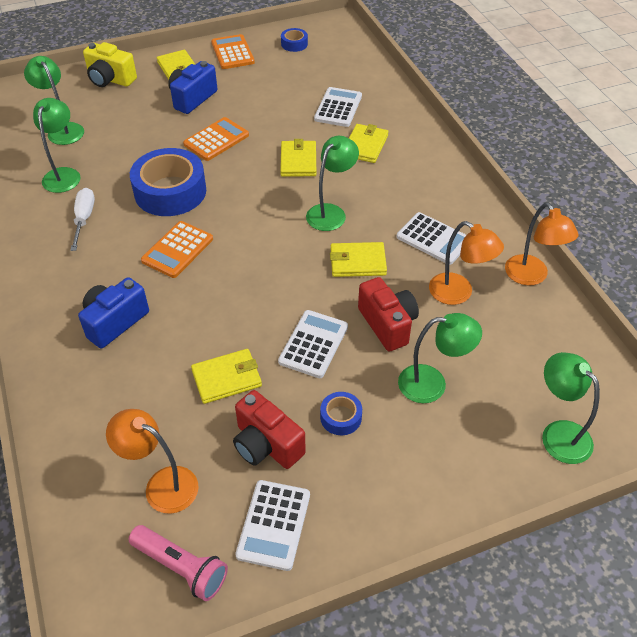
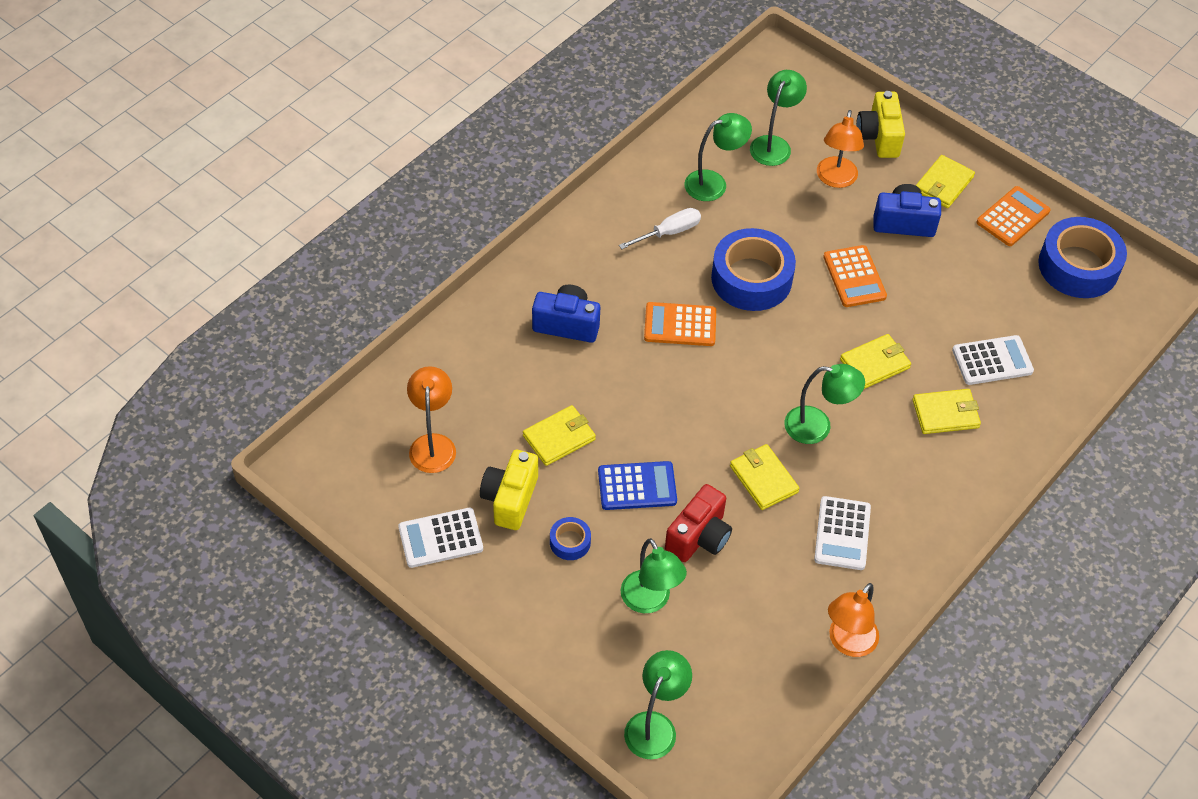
camera: 60 degrees right, 5 degrees up
pink flashlight [129,525,228,601] -> none
orange calculator [183,117,249,161] -> orange calculator turned 60 degrees clockwise [823,245,887,307]
yellow wallet [191,349,262,404] -> yellow wallet turned 75 degrees counterclockwise [523,405,596,466]
red camera [233,390,306,469] -> yellow camera [480,450,538,530]
white calculator [278,310,348,378] -> blue calculator [598,461,677,510]
blue tape [281,28,308,52] -> blue tape [1038,217,1127,298], size x2.20
orange lamp [429,221,504,305] -> orange lamp moved to [817,110,864,188]

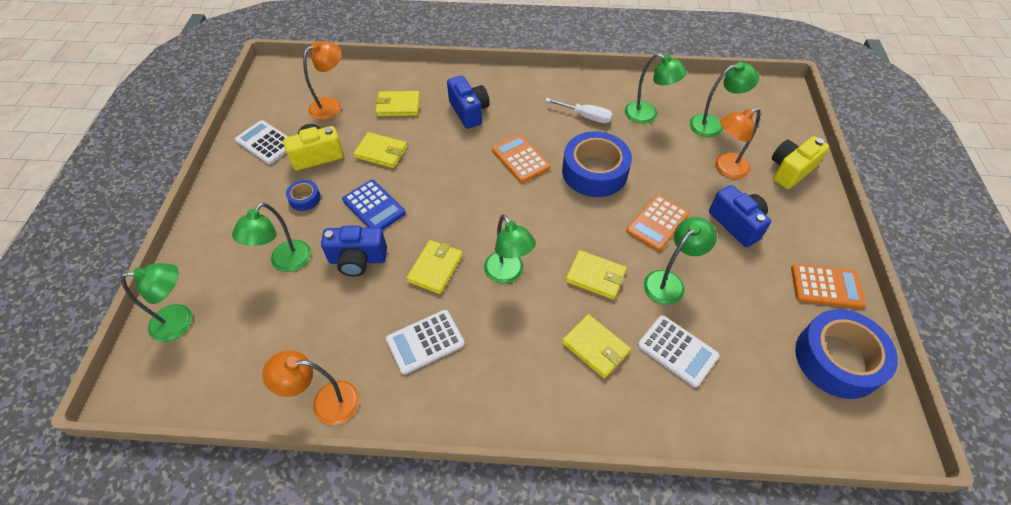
camera: 55 degrees right, 0 degrees up
red camera [665,484,732,562] -> blue camera [321,225,387,276]
yellow wallet [915,155,975,208] -> yellow wallet moved to [375,91,420,116]
none -> green lamp [644,217,717,305]

